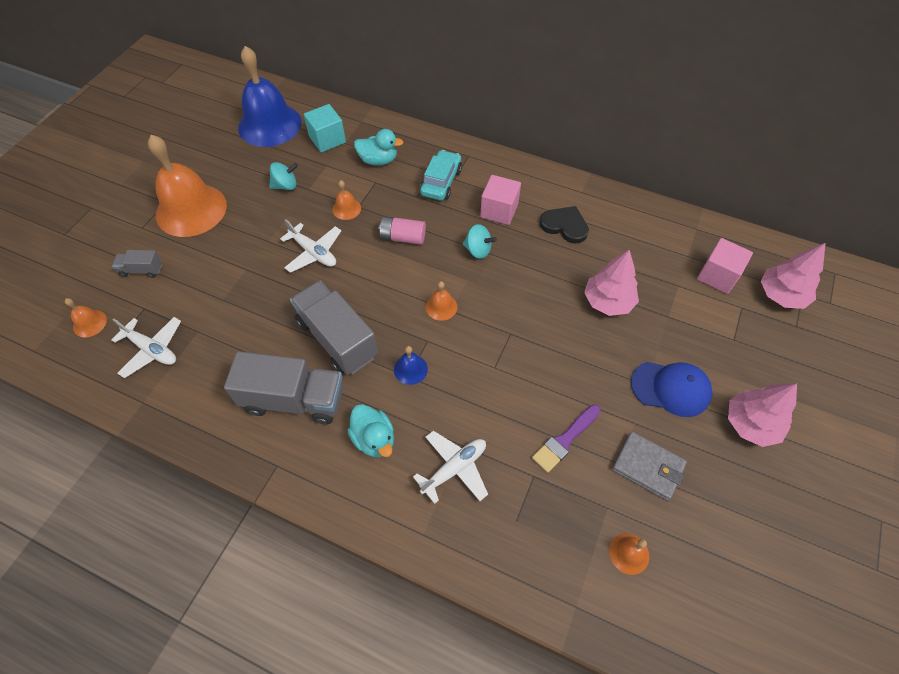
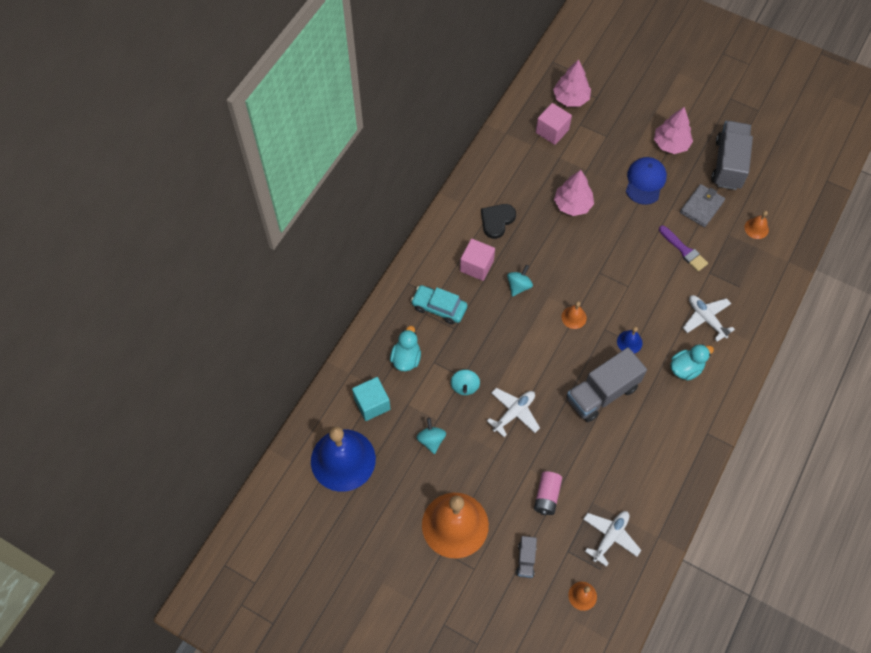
camera: 85 degrees left, 5 degrees up
grey truck [224,351,343,424] -> grey truck moved to [711,121,753,190]
orange bell [332,180,361,220] -> turquoise spinning top [451,369,480,395]
pink battery [379,216,426,245] -> pink battery moved to [534,471,562,515]

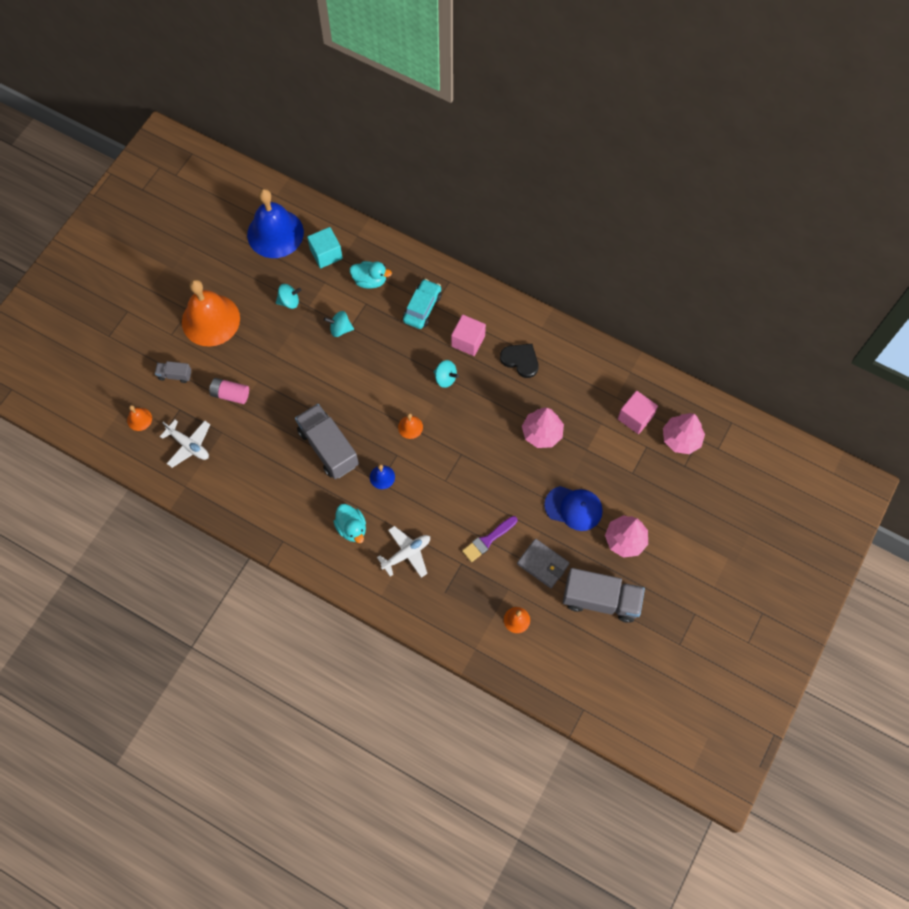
camera: 90 degrees right, 5 degrees up
white plane [487,388,540,437] -> none

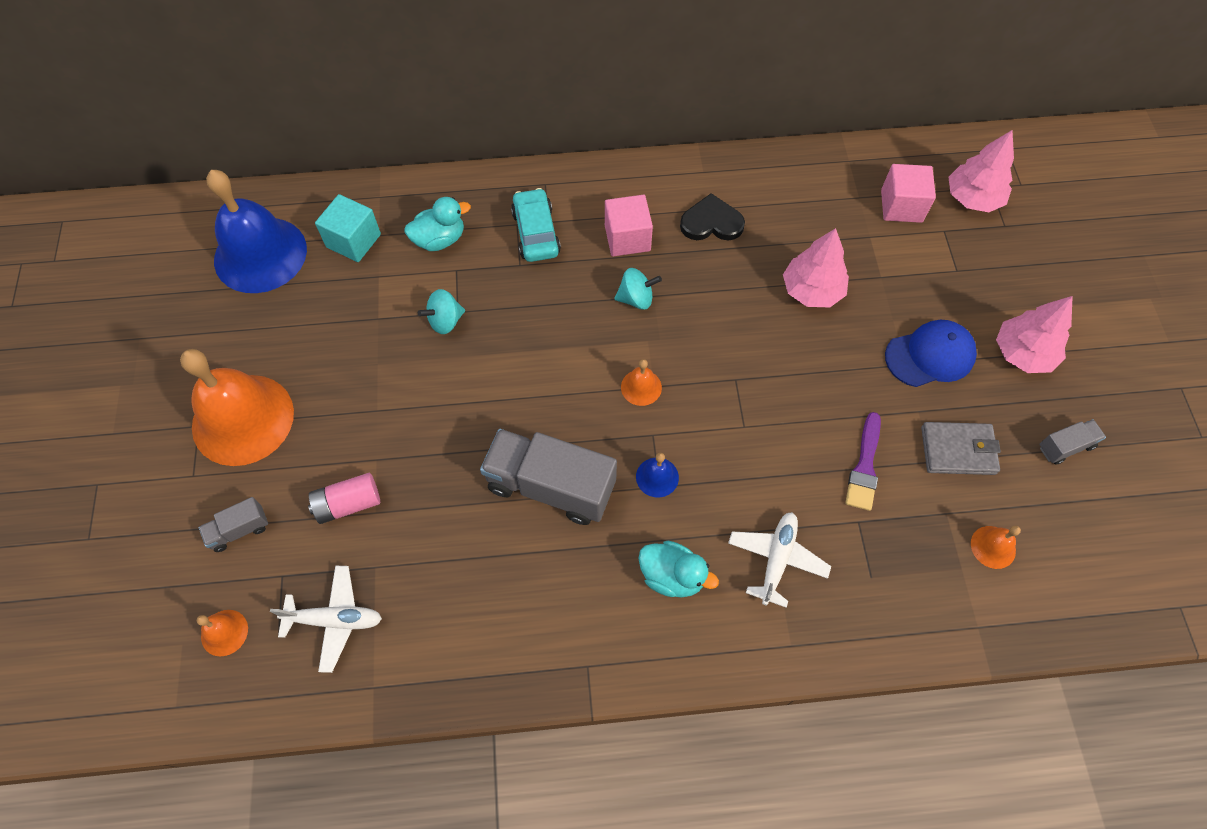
camera: 35 degrees left, 5 degrees down
turquoise spinning top [276,284,302,309] -> none
grey truck [563,568,645,623] -> grey truck [1039,419,1106,465], size x0.47

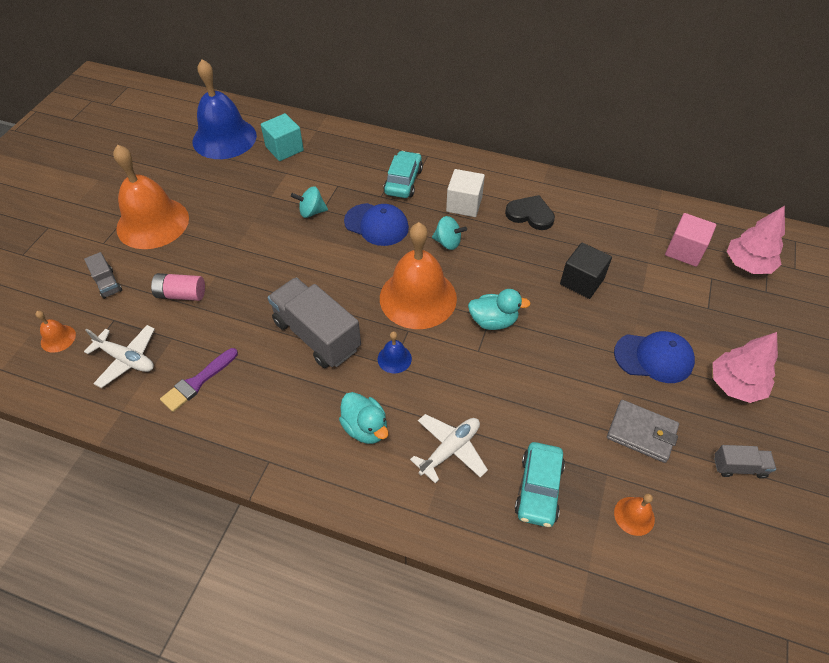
camera: 25 degrees right, 10 degrees down
grey truck [199,497,268,552] -> grey truck turned 120 degrees counterclockwise [84,252,122,299]
turquoise duck [404,197,471,251] -> turquoise duck moved to [468,289,531,330]
pink cube [605,195,653,256] -> white cube [446,169,485,217]
orange bell [621,359,662,406] -> orange bell [380,222,457,329], size x2.41
pink tree [783,228,849,308] -> black cube [560,242,612,299]
purple brush [845,412,881,511] -> purple brush moved to [160,348,238,412]
none -> blue cap [344,203,409,246]
none -> turquoise car [515,442,565,527]

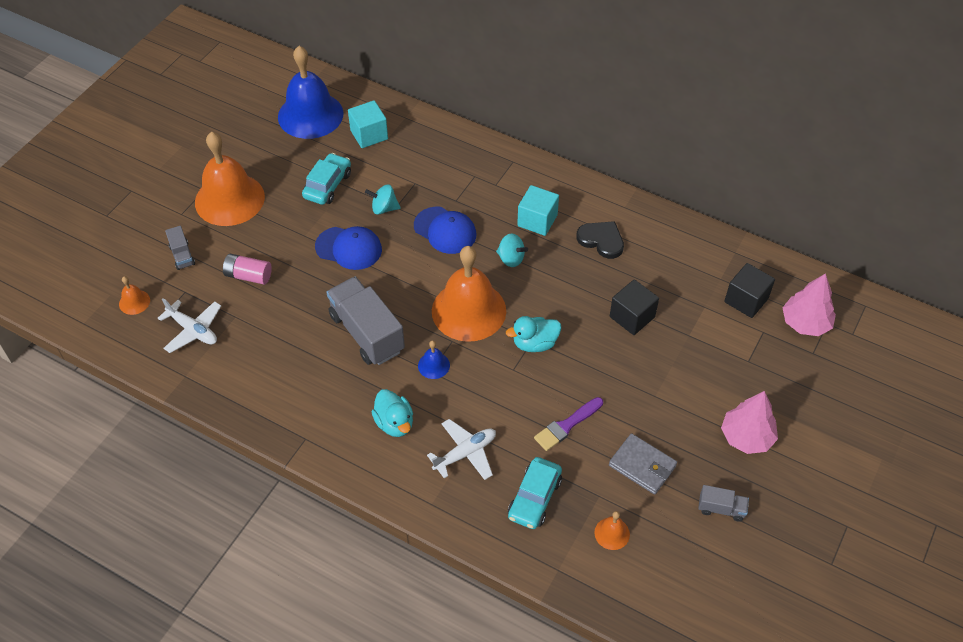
camera: 10 degrees right, 0 degrees up
purple brush [160,348,238,412] -> purple brush moved to [534,397,603,451]
turquoise car [383,151,423,198] -> turquoise car moved to [302,153,351,205]
white cube [446,169,485,217] -> turquoise cube [517,185,559,236]
turquoise duck [468,289,531,330] -> turquoise duck turned 150 degrees clockwise [506,316,561,352]
blue cap [614,331,695,383] -> blue cap moved to [315,226,382,270]
pink cube [665,213,716,267] -> black cube [724,263,775,318]

